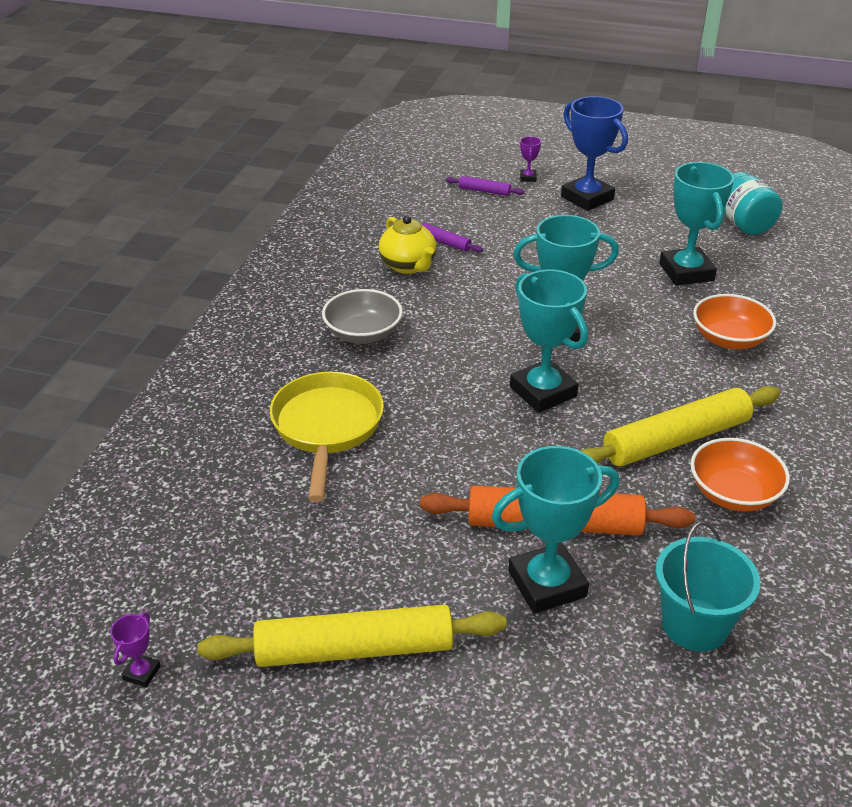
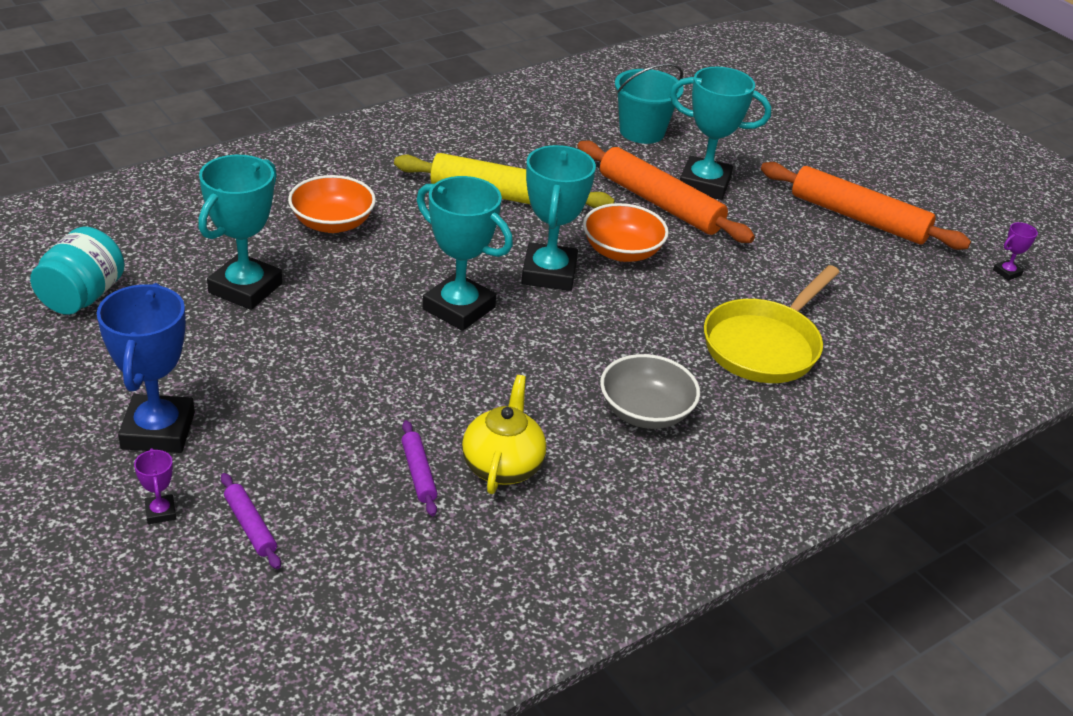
camera: 145 degrees left, 0 degrees up
yellow rolling pin [197,605,507,667] -> orange rolling pin [761,162,971,250]
purple trophy [520,137,541,182] -> purple trophy turned 60 degrees counterclockwise [134,448,176,524]
orange bowl [691,438,790,511] -> orange bowl moved to [583,203,669,262]

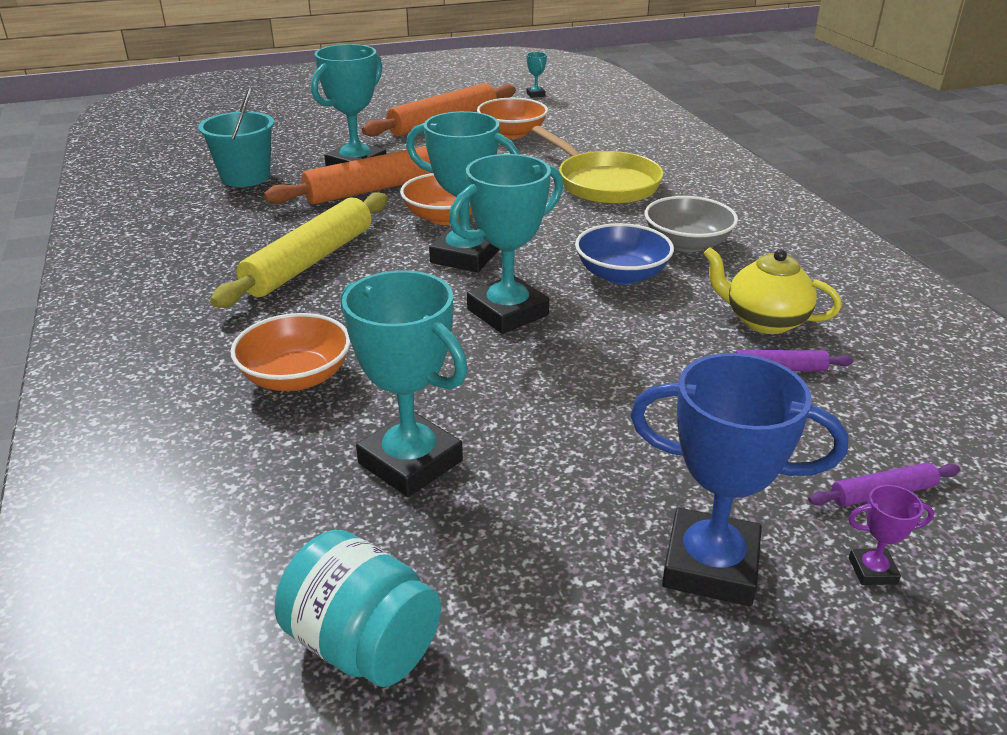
camera: 70 degrees left, 5 degrees down
purple trophy [993,222,1038,281] -> turquoise trophy [526,52,547,98]
none -> orange bowl [477,98,548,138]
none -> blue bowl [575,223,674,285]

